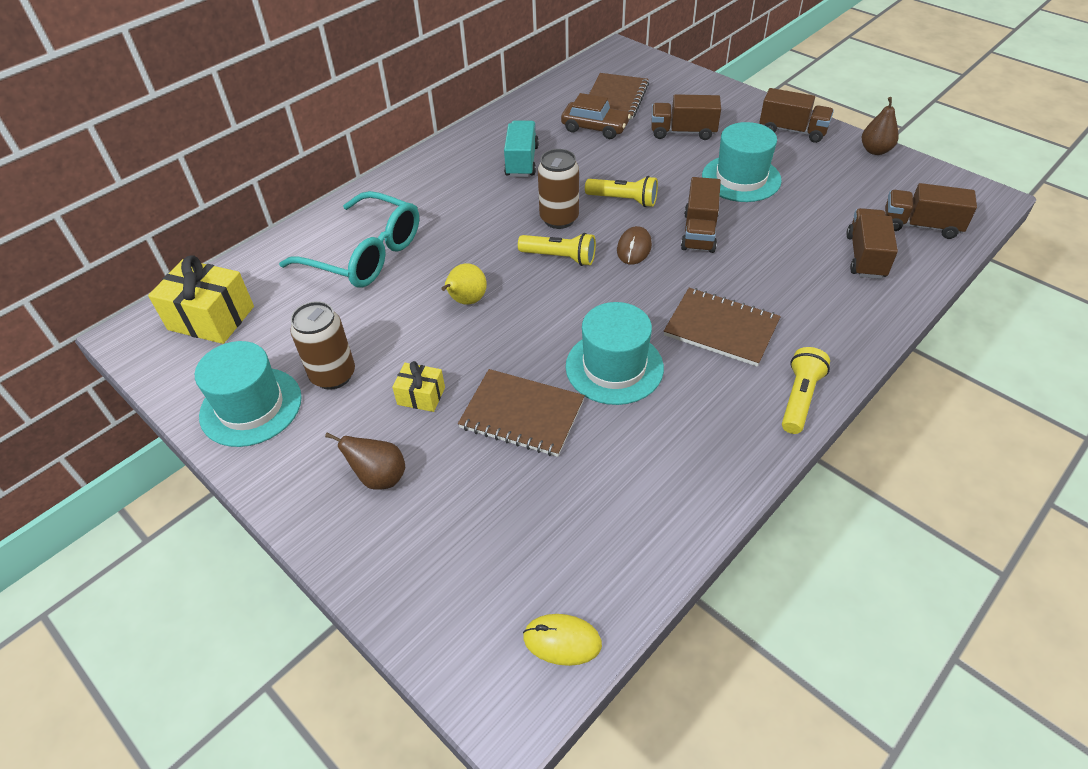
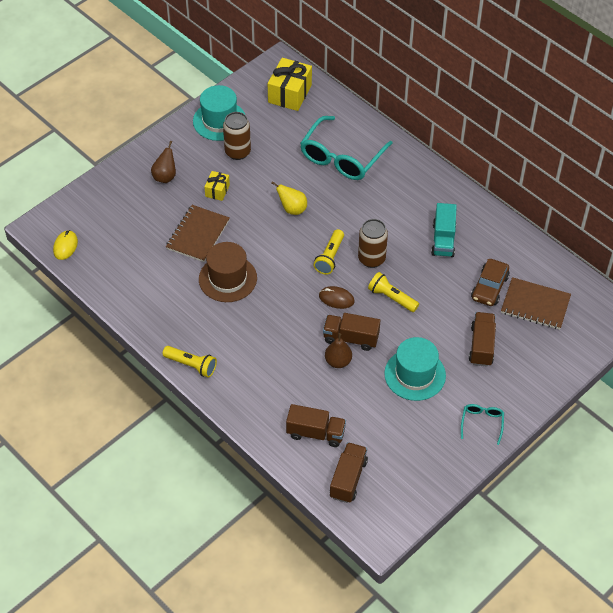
camera: 90 degrees right, 5 degrees up
turquoise truck [504,121,539,177] -> turquoise truck turned 90 degrees clockwise [431,203,457,257]
turquoise hat [566,302,664,405] -> brown hat [199,242,257,302]
yellow flashlight [585,176,658,207] -> yellow flashlight turned 105 degrees clockwise [368,272,419,312]
brown notebook [664,288,781,367] -> none
brown truck [760,88,834,143] -> turquoise glasses [461,404,504,445]
brown pear [862,97,899,155] -> brown pear moved to [325,333,352,368]

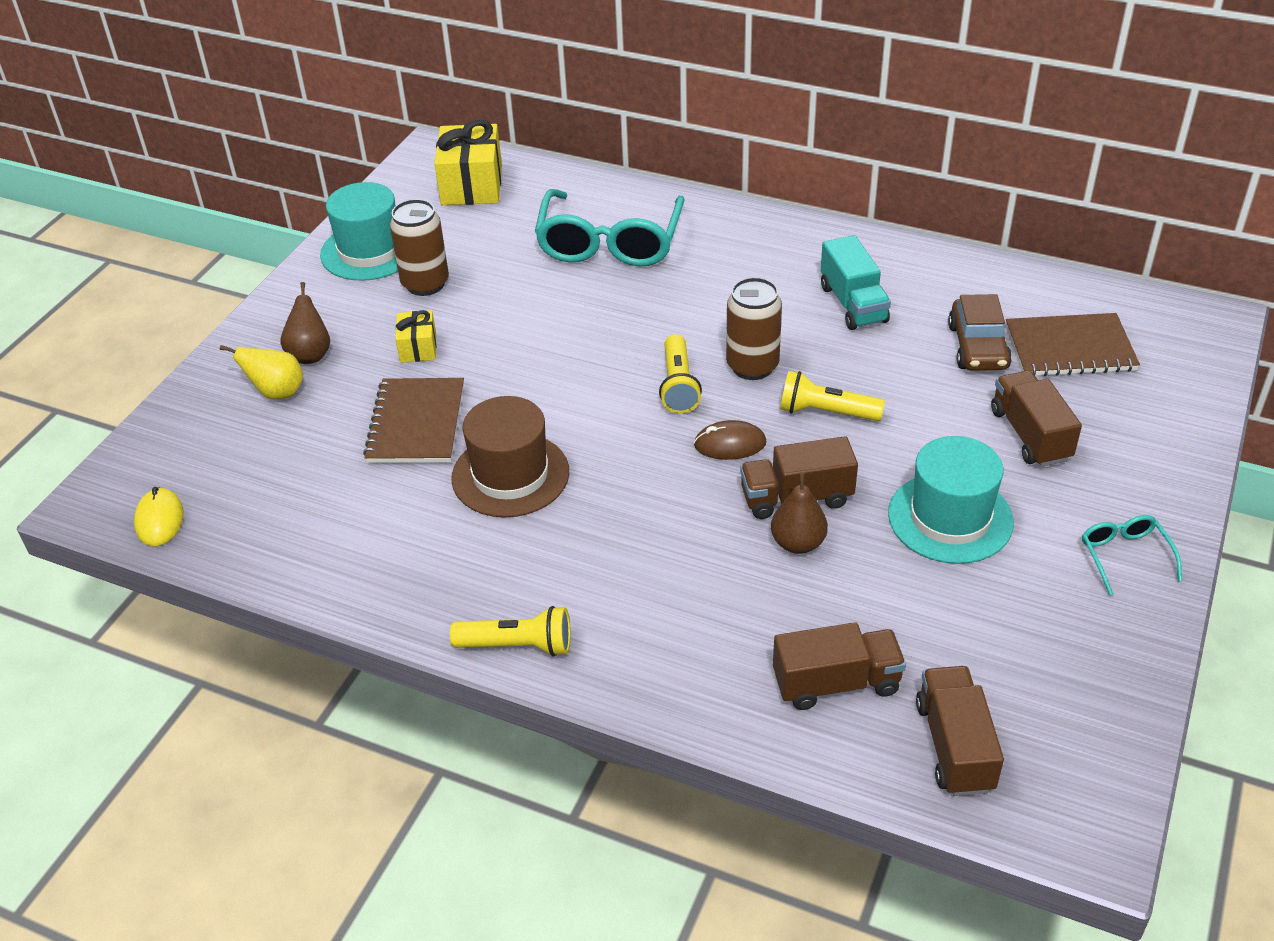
camera: 20 degrees left, 10 degrees down
yellow pear [271,181,307,215] -> yellow pear moved to [220,345,303,399]

